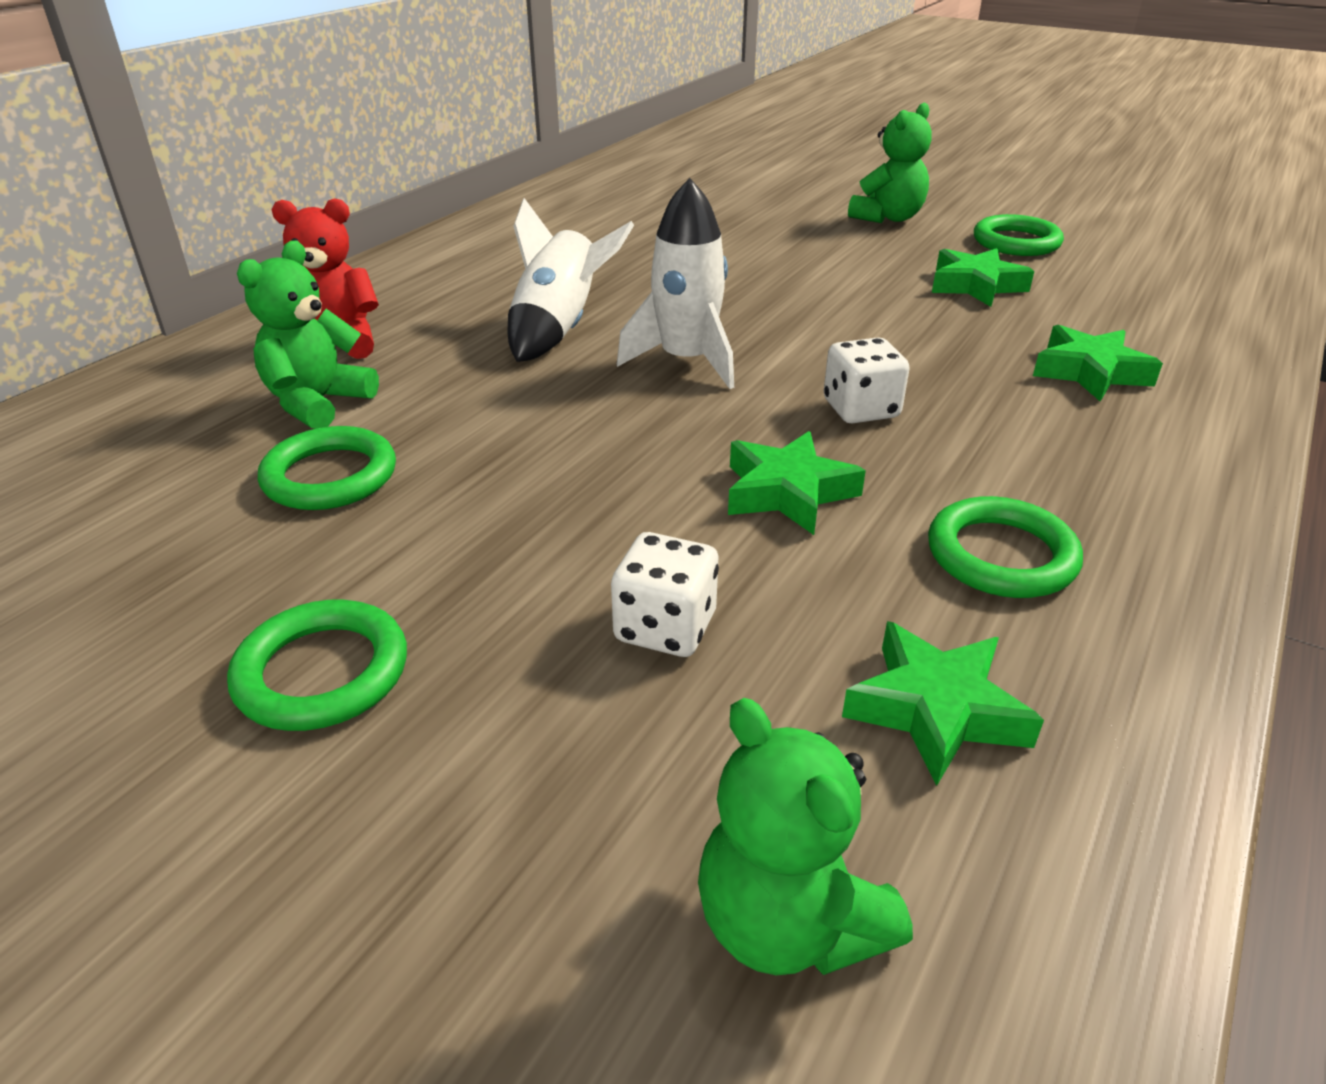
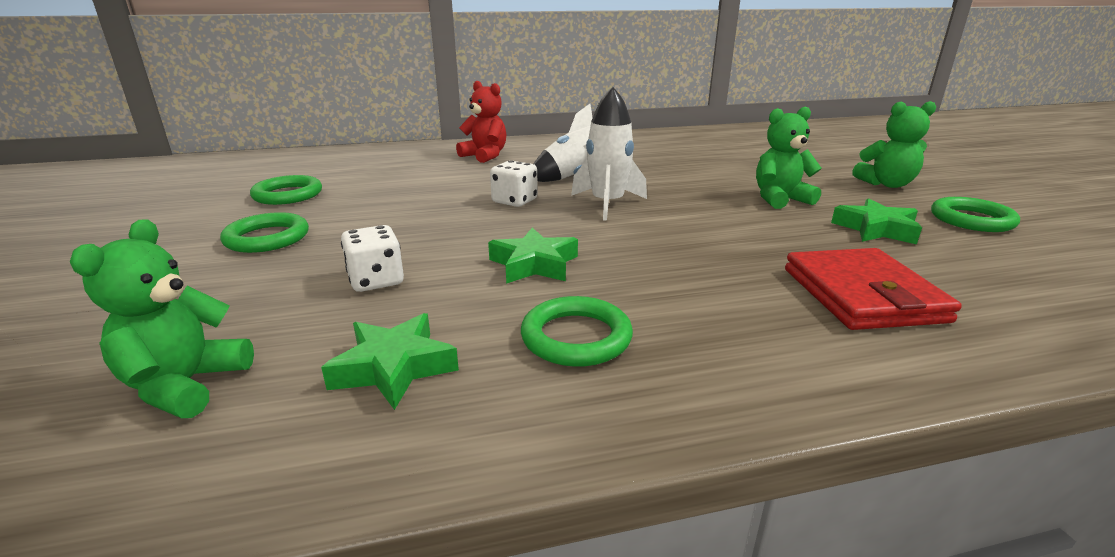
camera: 45 degrees right, 10 degrees down
green teddy bear [237,241,379,429] -> green teddy bear moved to [756,107,822,209]
green ring [258,426,396,510] -> green ring moved to [250,175,322,205]
white dice [824,337,910,424] -> white dice moved to [490,160,538,207]
green star [1033,325,1163,401] -> red wallet [785,248,962,330]

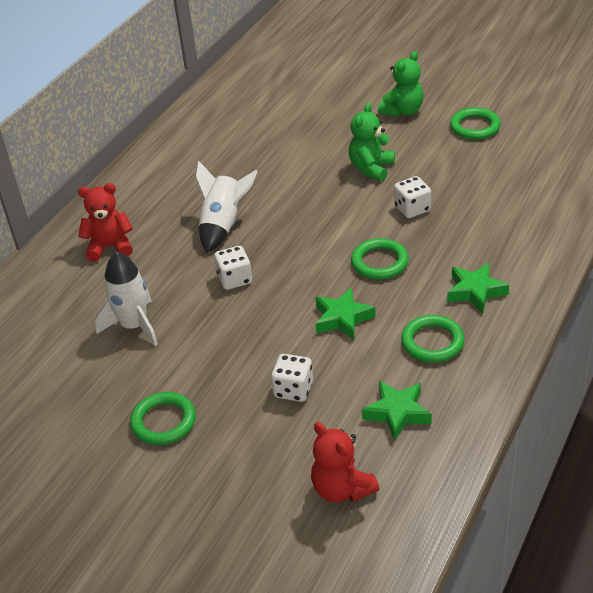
camera: 45 degrees left, 15 degrees up
green teddy bear [70,219,254,418] -> red teddy bear [311,422,379,502]
green ring [250,175,322,205] -> green ring moved to [351,238,409,279]
white rocket [571,87,647,221] -> white rocket moved to [95,251,158,346]
red wallet [785,248,962,330] -> none
green star [831,198,922,244] -> green star moved to [447,263,509,313]
none -> white dice [394,176,431,218]

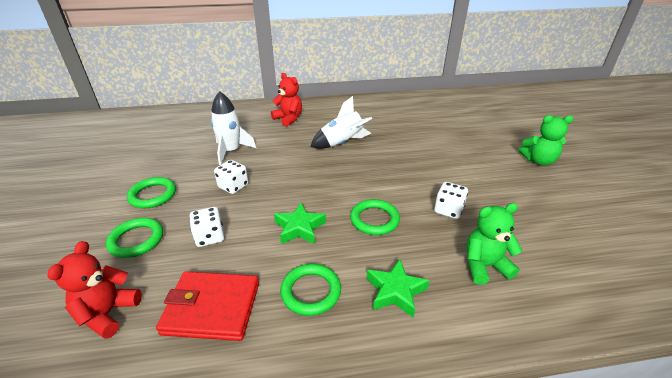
camera: 50 degrees right, 5 degrees down
white dice [214,246,252,290] -> white dice moved to [214,160,248,194]
green teddy bear [349,103,395,181] -> green teddy bear moved to [466,203,522,285]
green star [362,381,432,441] -> red wallet [156,271,259,341]
green ring [450,107,501,140] -> green ring moved to [106,218,163,258]

